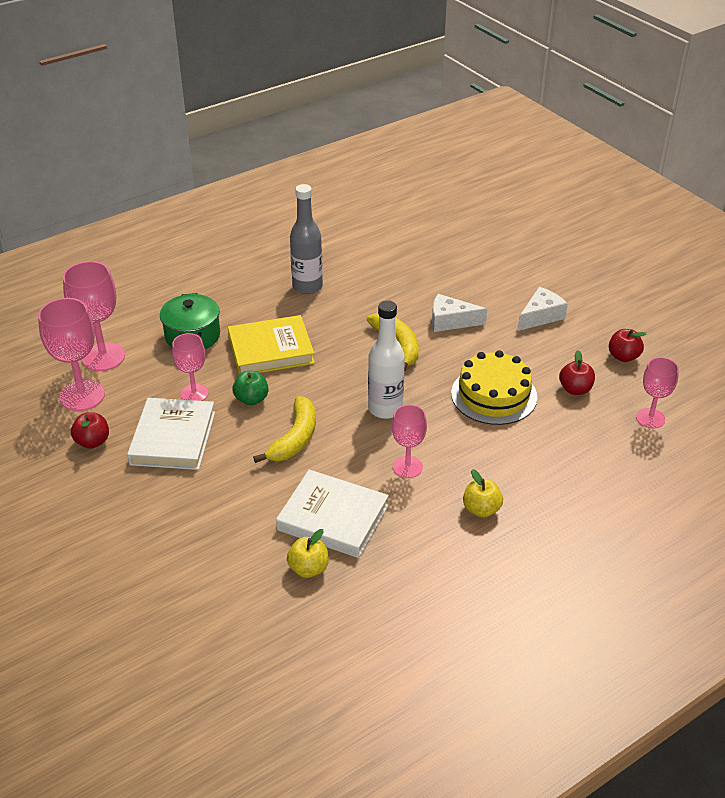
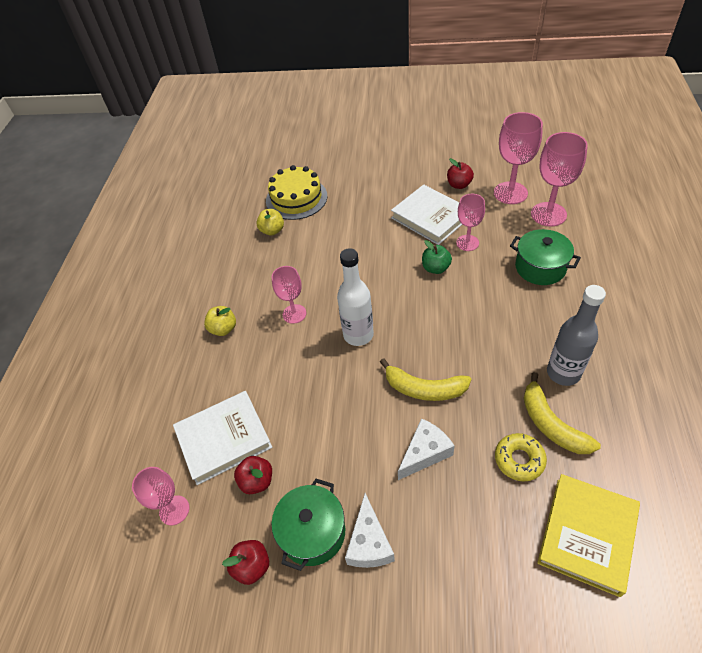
camera: 135 degrees right, 10 degrees up
yellow book [228,315,315,375] -> yellow book moved to [537,474,640,597]
yellow banana [253,396,316,463] -> yellow banana moved to [524,372,601,454]
white book [276,470,389,558] -> white book moved to [173,391,272,485]
yellow cake [451,350,537,425] -> yellow cake moved to [266,165,327,220]
none -> green pot [272,479,345,571]
none -> yellow donut [495,433,547,481]

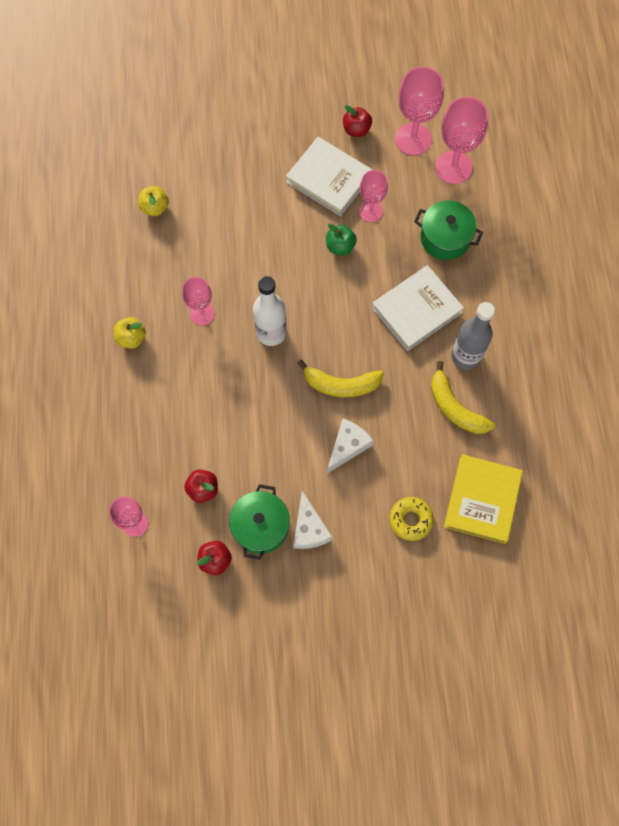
camera: 15 degrees left, 20 degrees up
white book [173,391,272,485] -> white book moved to [372,265,464,351]
yellow cake [266,165,327,220] -> none
yellow donut [495,433,547,481] -> yellow donut moved to [390,497,434,541]

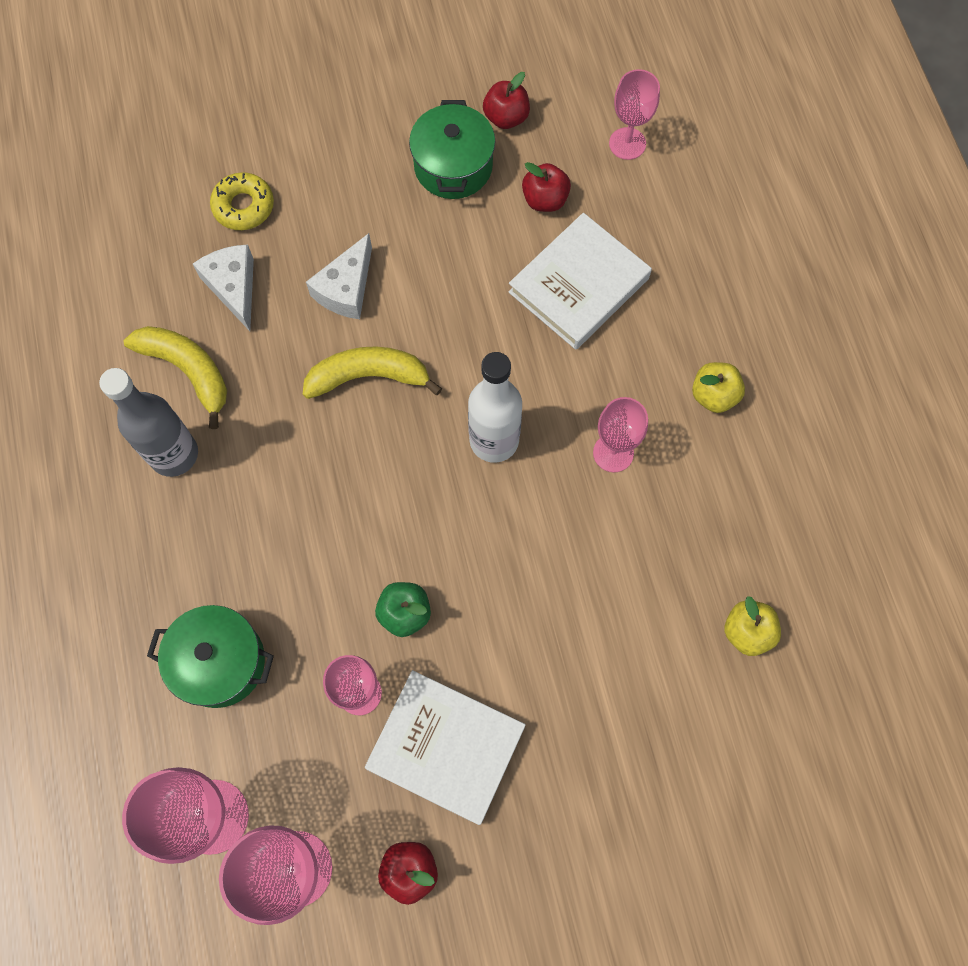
camera: 170 degrees right, 0 degrees up
white cheese [293,491,332,549] -> white cheese moved to [193,245,254,331]
white book [372,265,464,351] -> white book moved to [508,213,652,350]
yellow book [444,454,523,544] -> none

